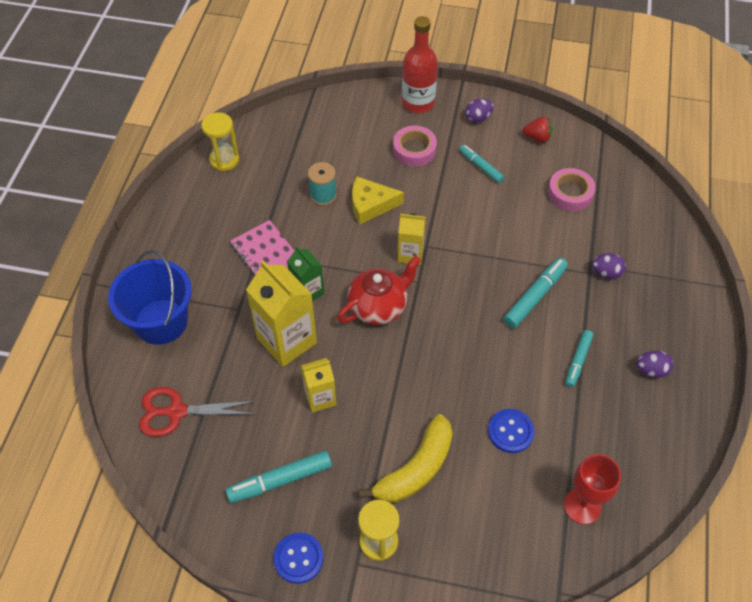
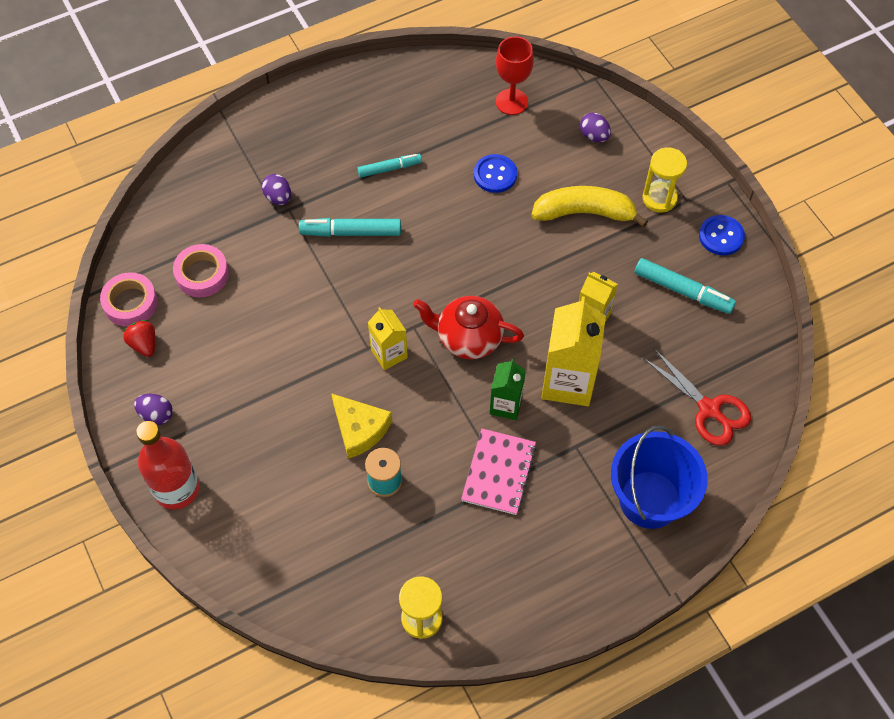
camera: 130 degrees left, 5 degrees up
pink tape [393,126,437,167] -> pink tape moved to [100,272,158,327]
turquoise marker [459,145,504,183] -> none
purple egg [636,351,673,378] -> purple egg moved to [580,113,611,142]

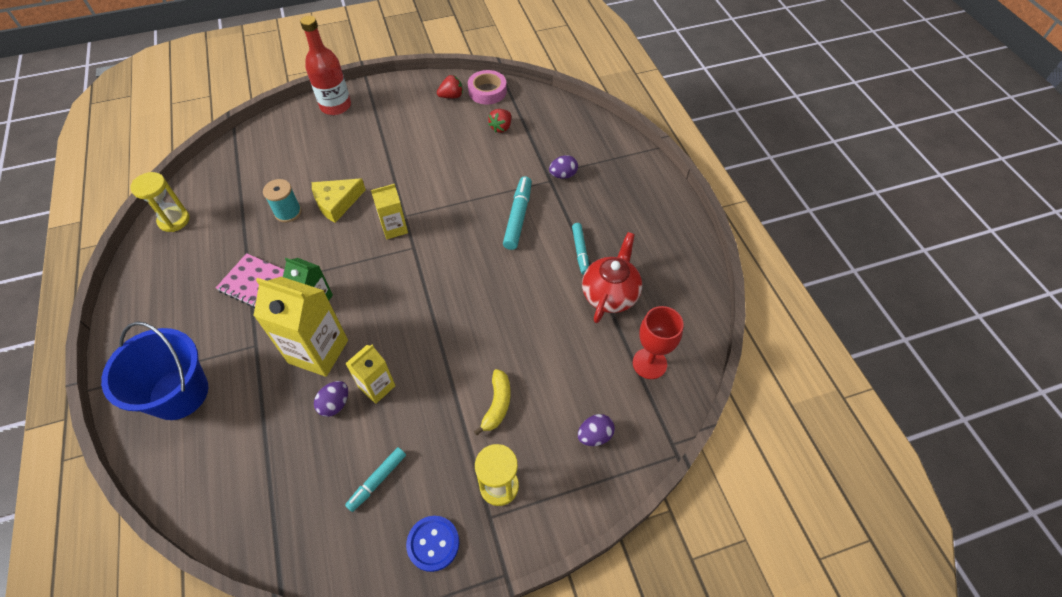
camera: 100 degrees right, 5 degrees down
purple egg [134,394,173,425] -> purple egg moved to [314,381,348,417]
pink tape [173,244,229,297] -> red strawberry [488,109,511,133]
red teapot [413,296,524,359] -> red teapot moved to [582,232,642,323]
blue button [474,154,517,193] -> none
yellow banana [531,186,648,227] -> yellow banana [474,369,510,435], size x0.60
turquoise marker [635,258,736,314] -> turquoise marker [345,447,406,512], size x0.66
red scissors [643,348,751,446] -> none

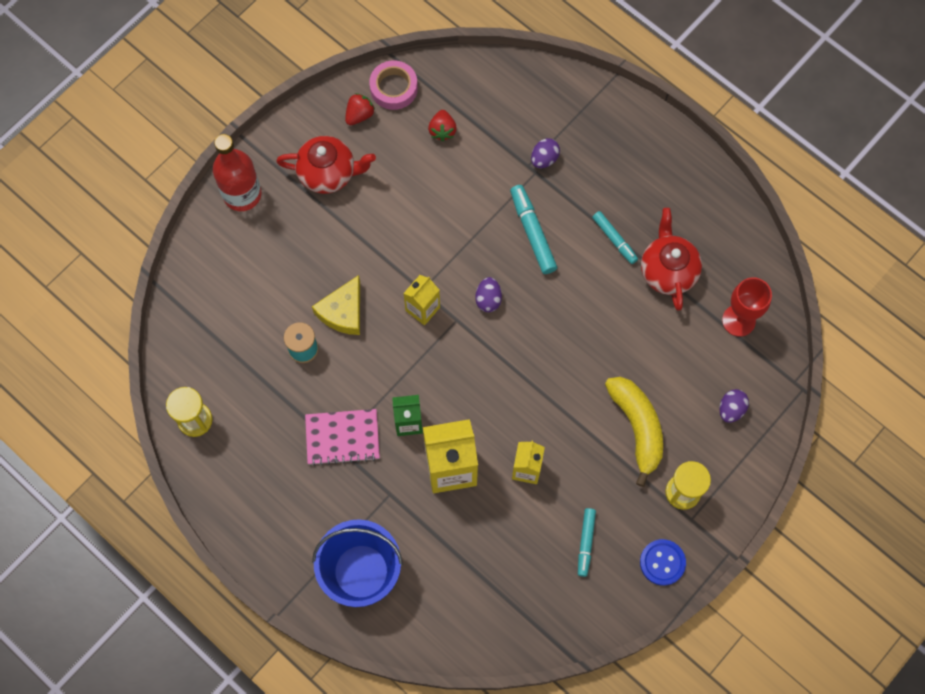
camera: 30 degrees left, 15 degrees up
purple egg [314,381,348,417] -> purple egg moved to [475,277,502,312]
yellow banana [474,369,510,435] -> yellow banana [605,377,663,487], size x1.66
none -> red teapot [276,136,376,194]

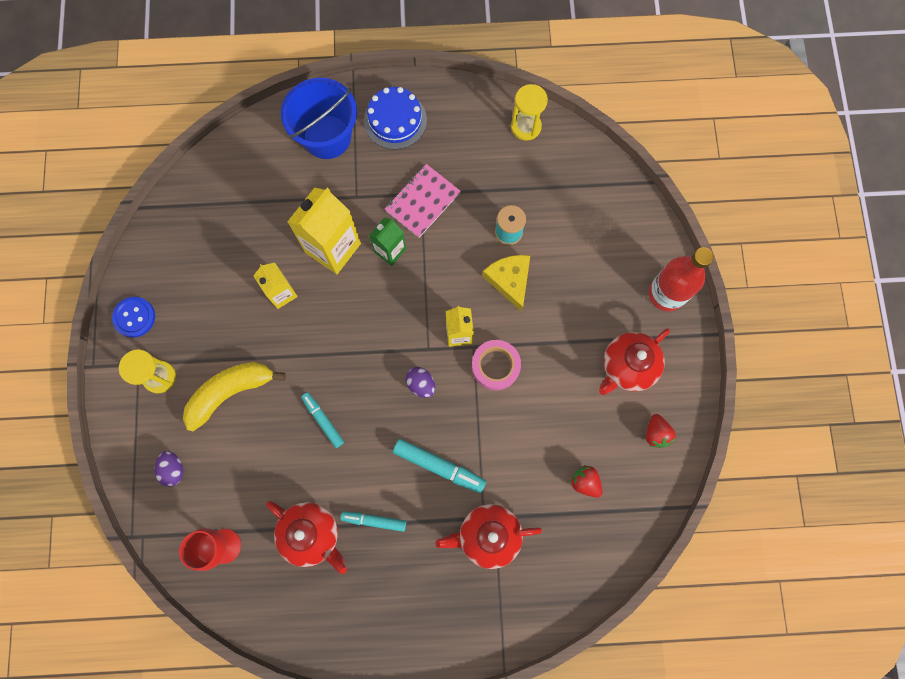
camera: 135 degrees right, 5 degrees up
pink tape [369,60,418,110] -> pink tape moved to [472,340,521,390]
purple egg [531,138,560,168] -> red teapot [435,504,542,569]
turquoise marker [578,508,596,577] -> turquoise marker moved to [301,392,344,448]
yellow banana [605,377,663,487] -> yellow banana turned 120 degrees clockwise [183,362,286,431]
none -> blue cake [364,87,427,149]

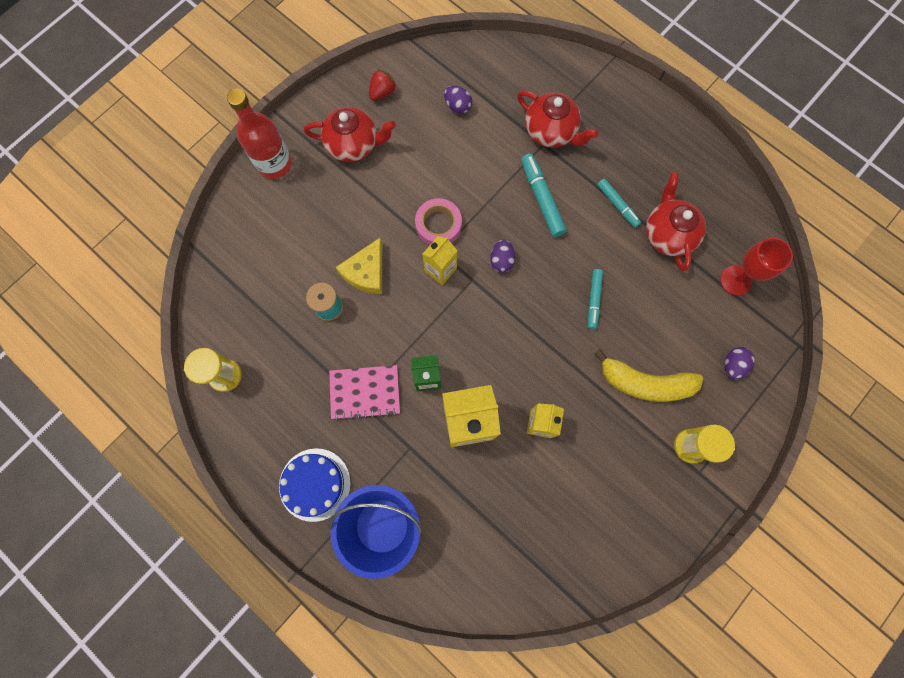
camera: 135 degrees left, 0 degrees up
blue button [112,297,155,338] -> none
red strawberry [570,465,603,498] -> purple egg [444,86,473,114]

